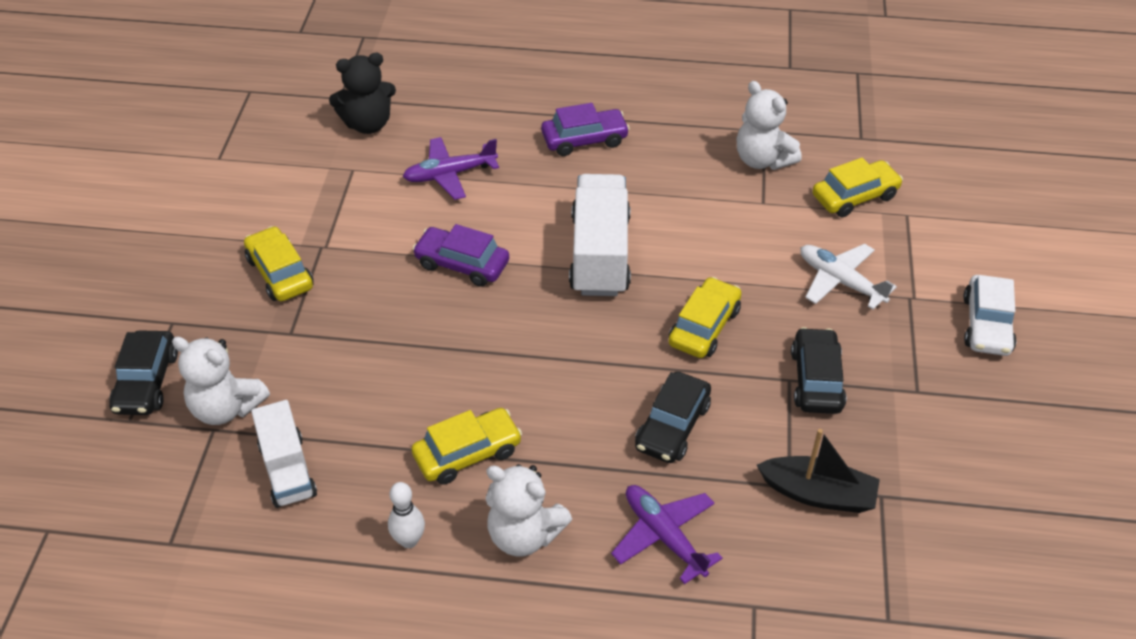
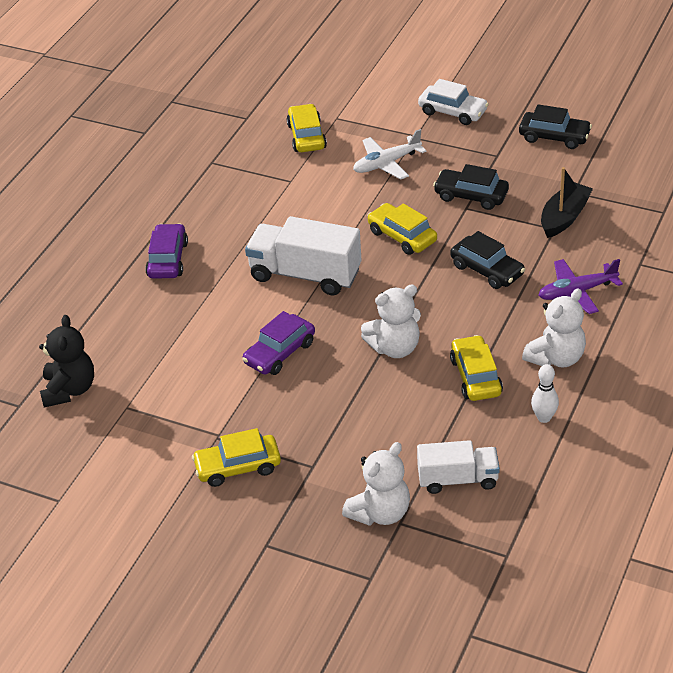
camera: 70 degrees left, 5 degrees down
black car [109,330,178,415] -> black car moved to [519,104,592,149]
purple plane [403,137,499,200] -> none
white teddy bear [737,81,802,170] -> white teddy bear moved to [361,284,421,358]

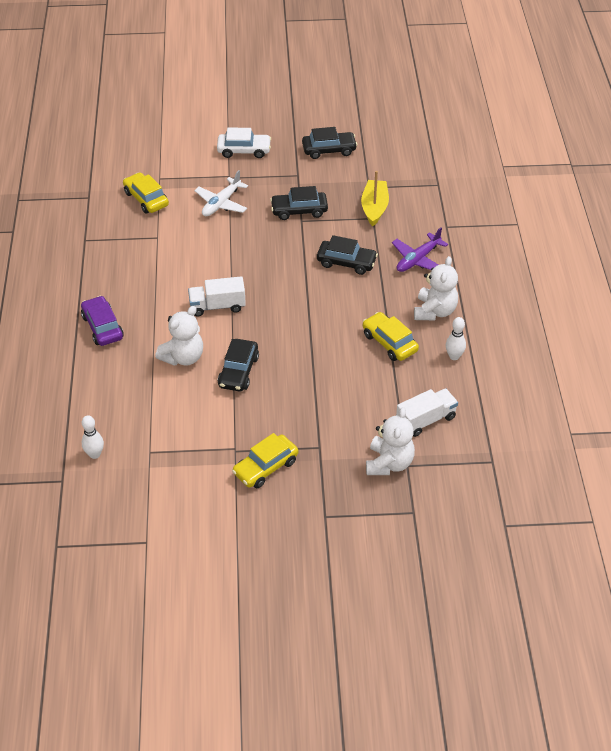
camera: 30 degrees left, 5 degrees up
black teddy bear [39,315,94,408] -> white bowling pin [82,415,104,459]
purple car [242,311,315,375] -> black car [218,339,259,391]
white truck [245,216,361,295] -> white truck [188,276,246,316], size x0.64
white teddy bear [361,284,421,358] -> white teddy bear moved to [155,306,203,366]
yellow car [367,203,437,255] -> none
black boat [541,167,593,238] -> yellow boat [361,171,389,226]

